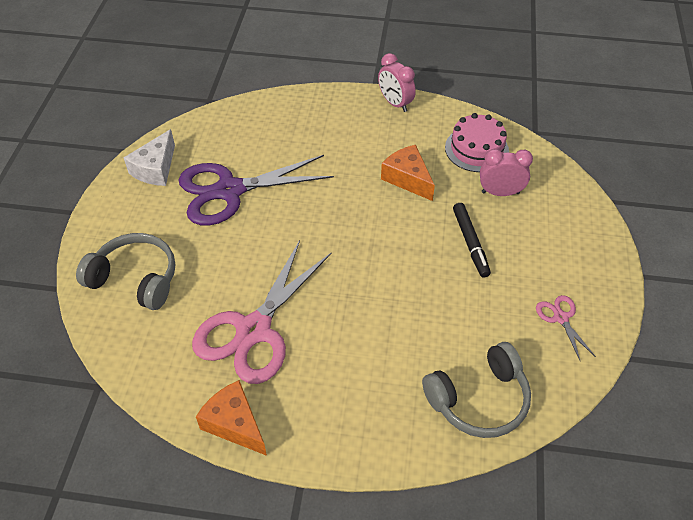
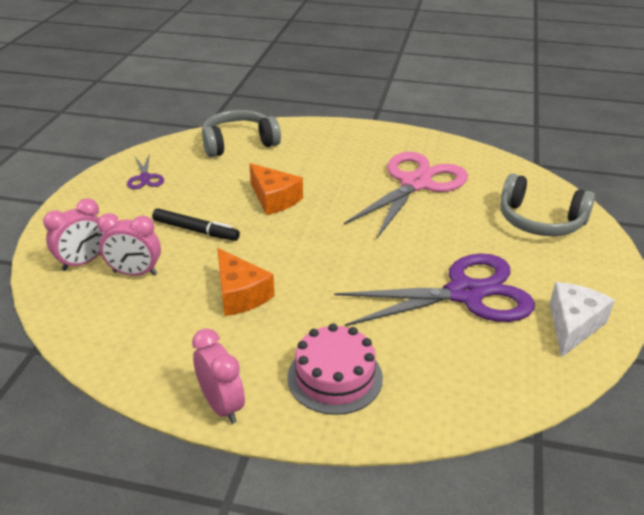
camera: 175 degrees left, 15 degrees down
orange cheese [196,380,267,456] -> orange cheese moved to [249,163,303,215]
pink cake [445,113,509,172] -> pink cake moved to [287,324,383,415]
black marker [453,203,491,278] -> black marker turned 120 degrees clockwise [152,208,240,241]
pink scissors [536,295,596,362] -> purple scissors [127,154,164,189]
none -> pink clock [43,198,104,271]

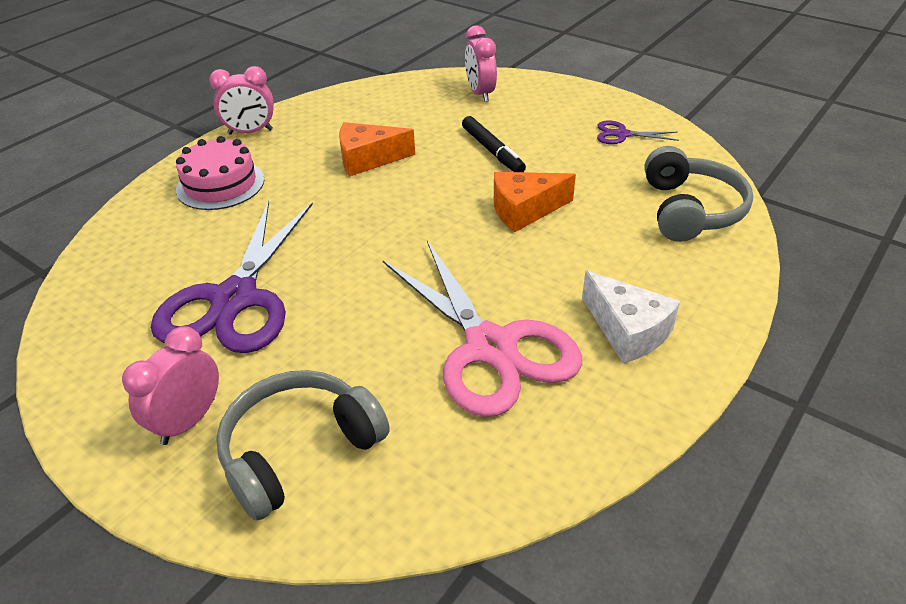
camera: 115 degrees right, 5 degrees up
pink clock [97,213,161,276] -> pink clock moved to [122,326,219,445]
black marker [152,208,240,241] -> black marker turned 75 degrees counterclockwise [462,116,526,172]
white cheese [550,282,615,358] -> white cheese moved to [582,271,680,363]

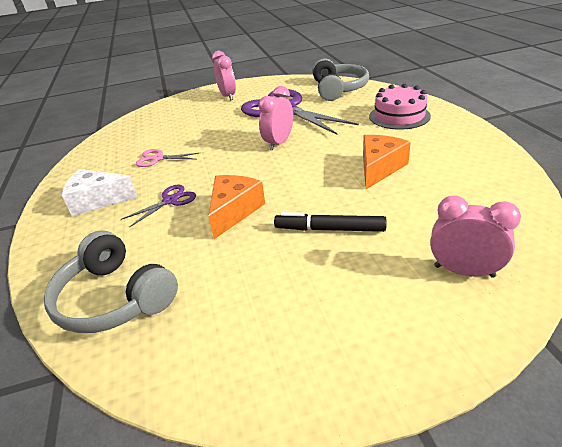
camera: 130 degrees right, 5 degrees down
pink clock [209,66,274,135] -> pink clock moved to [258,86,293,151]
grey headphones [216,370,390,521] -> grey headphones moved to [312,58,369,101]
pink scissors [383,241,582,417] -> pink scissors [136,149,199,167], size x0.43
purple scissors [597,120,679,144] -> purple scissors moved to [121,184,196,228]

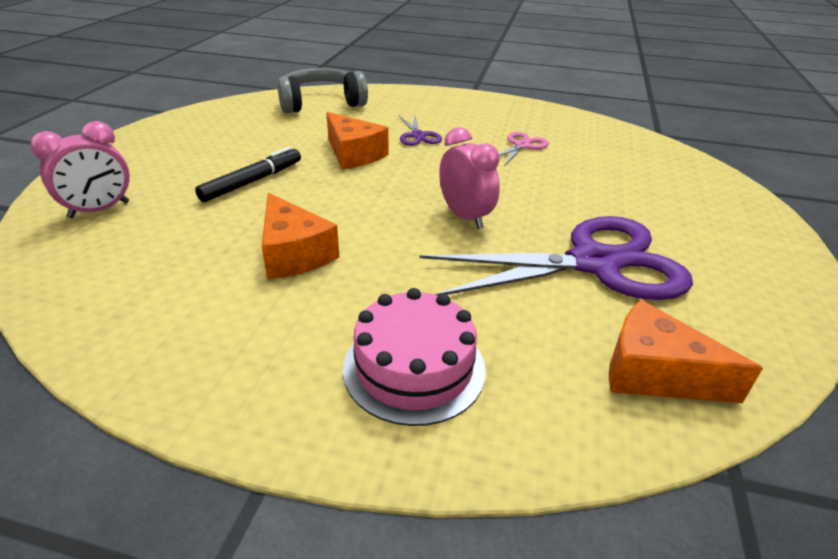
camera: 115 degrees right, 0 degrees up
white cheese [62,169,138,216] -> none
pink clock [212,51,236,100] -> none
grey headphones [312,58,369,101] -> orange cheese [609,300,763,403]

